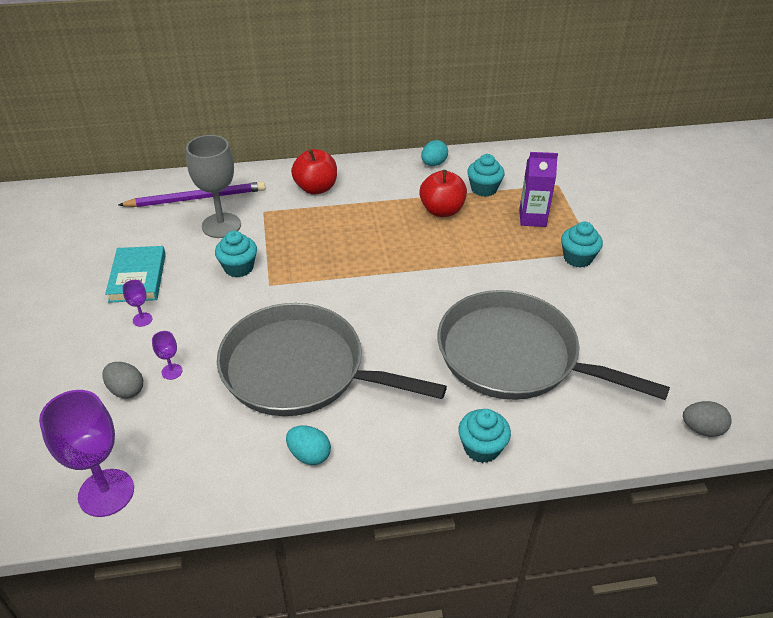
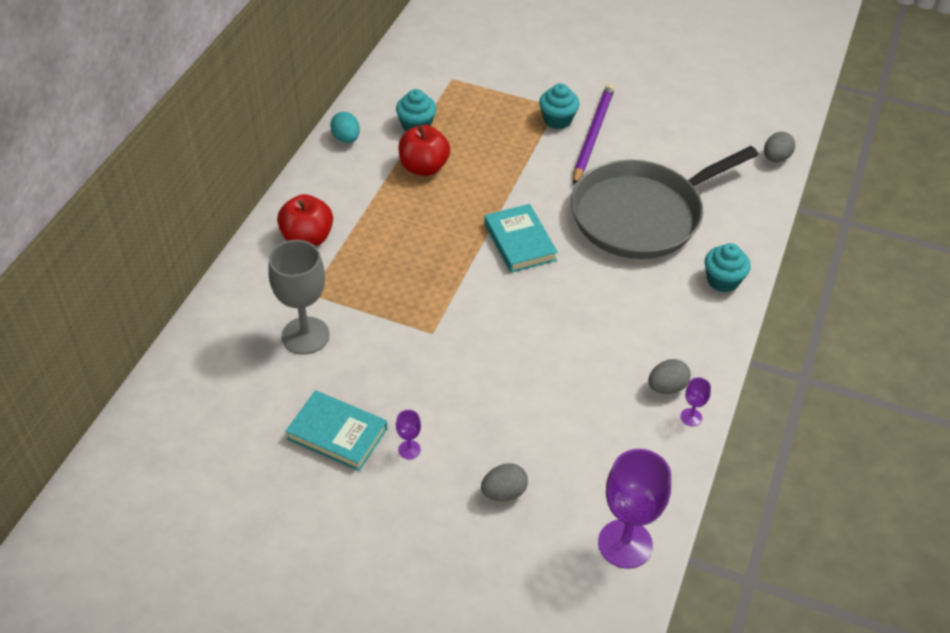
camera: 60 degrees left, 5 degrees up
purple pencil [119,181,265,207] -> purple pencil moved to [573,84,615,185]
purple goblet [152,331,182,380] -> purple goblet moved to [680,377,711,426]
turquoise cupcake [215,231,257,277] -> none
grey pan [217,303,447,416] -> none
turquoise egg [286,425,331,465] -> grey egg [648,359,691,394]
purple carton [519,152,558,227] -> none
none -> turquoise book [484,204,558,273]

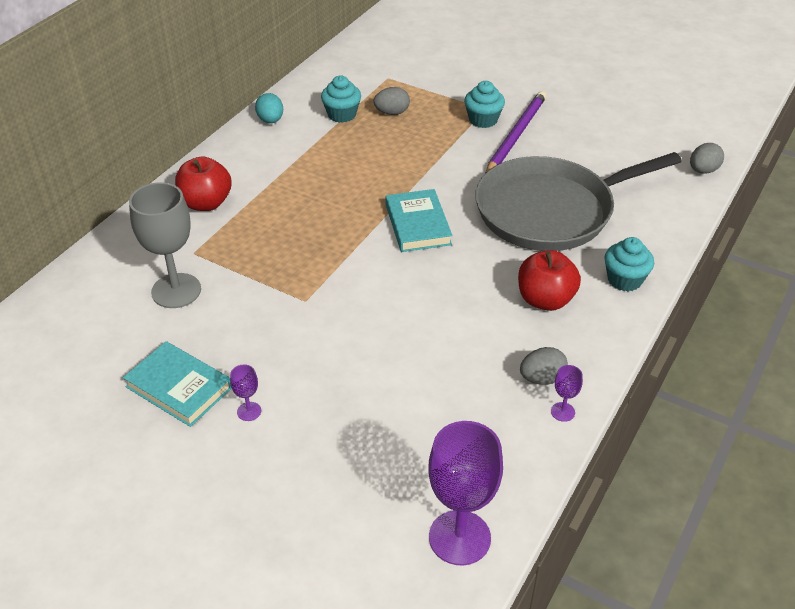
camera: 10 degrees right, 5 degrees down
red apple [398,125,450,176] -> red apple moved to [518,250,581,311]
grey egg [481,463,528,501] -> grey egg moved to [373,87,410,115]

